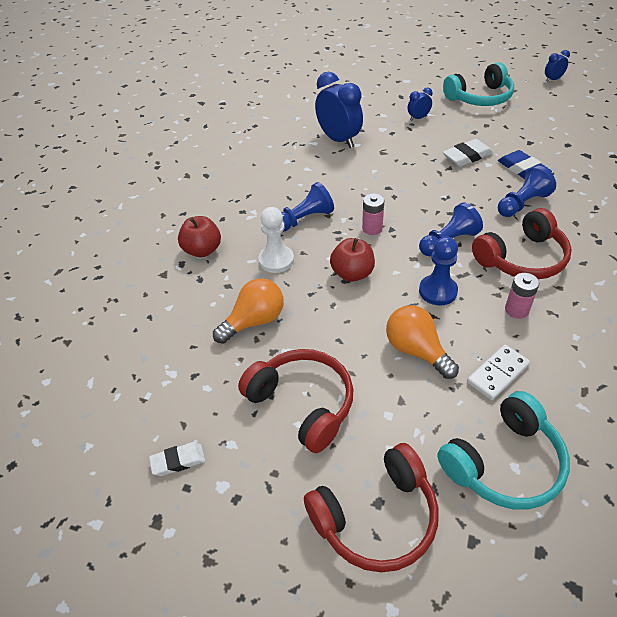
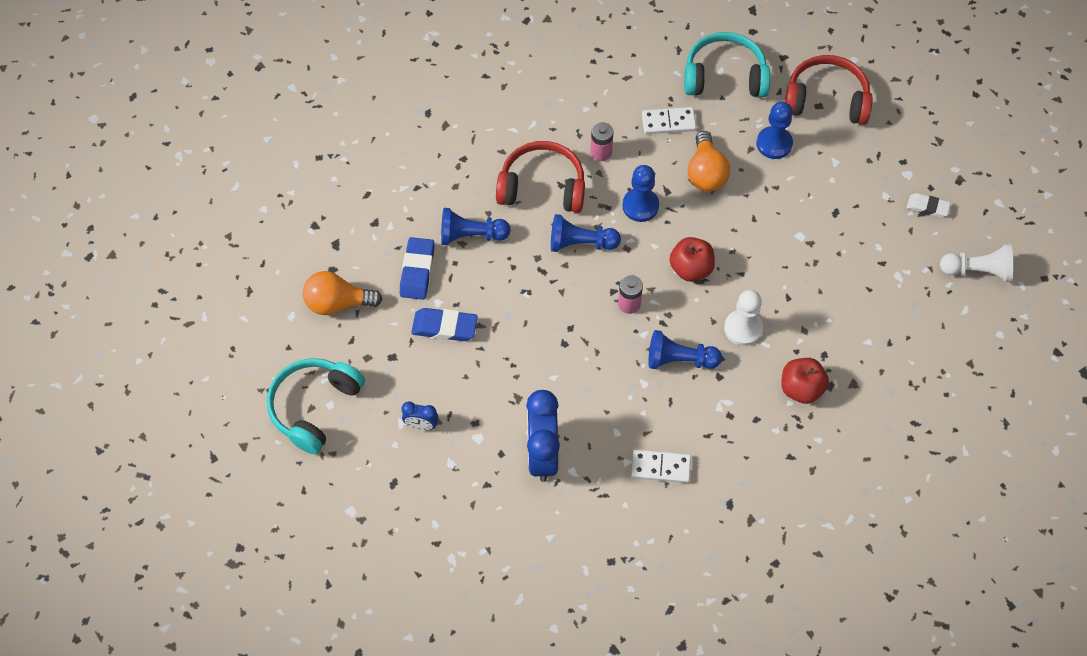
camera: 145 degrees left, 15 degrees up
orange light bulb [213,278,284,344] -> orange light bulb moved to [303,271,383,315]
red headphones [238,349,353,453] -> none
turquoise headphones [443,62,514,106] -> turquoise headphones turned 75 degrees counterclockwise [267,358,365,454]
white eraser [443,139,493,167] -> blue eraser [411,308,478,341]
blue clock [545,50,570,82] -> none
none -> white domino [631,450,691,483]
none -> blue pawn [756,102,793,159]
none -> white pawn [940,244,1013,282]

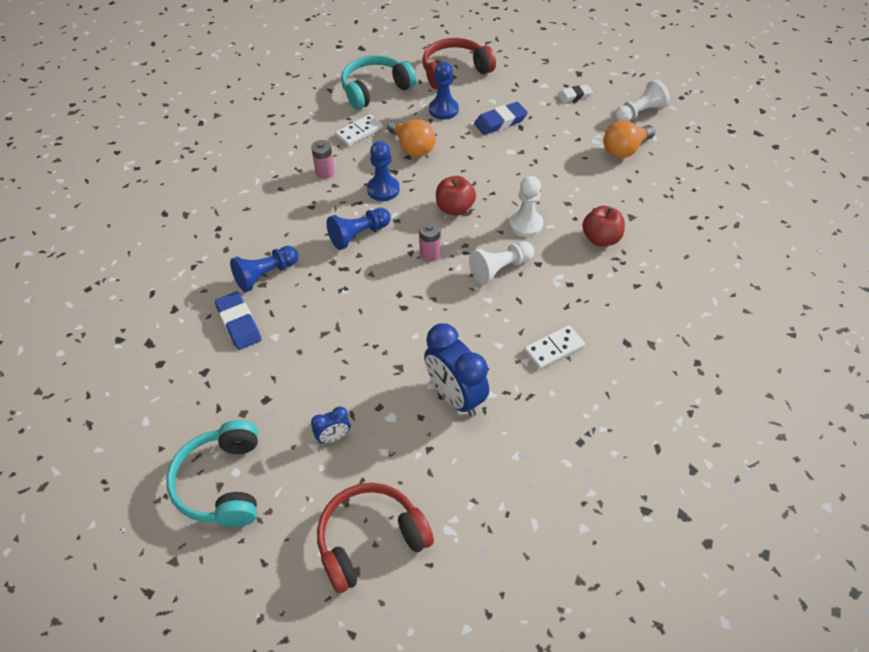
camera: 35 degrees left, 10 degrees down
orange light bulb [303,271,383,315] -> orange light bulb moved to [603,120,655,158]
blue eraser [411,308,478,341] -> blue eraser moved to [474,102,528,135]
red headphones [496,141,585,213] -> red headphones moved to [317,483,434,593]
blue pawn [648,330,722,369] -> white pawn [469,241,534,285]

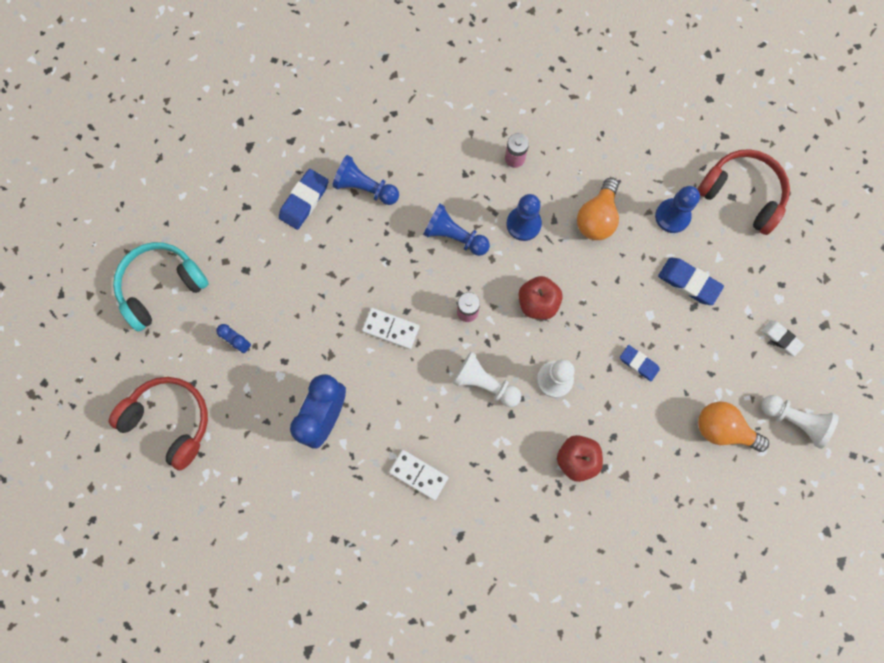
camera: 60 degrees right, 25 degrees up
white domino [335,114,383,146] -> white domino moved to [362,308,420,349]
turquoise headphones [341,55,416,110] -> none
none -> blue eraser [620,345,660,381]

